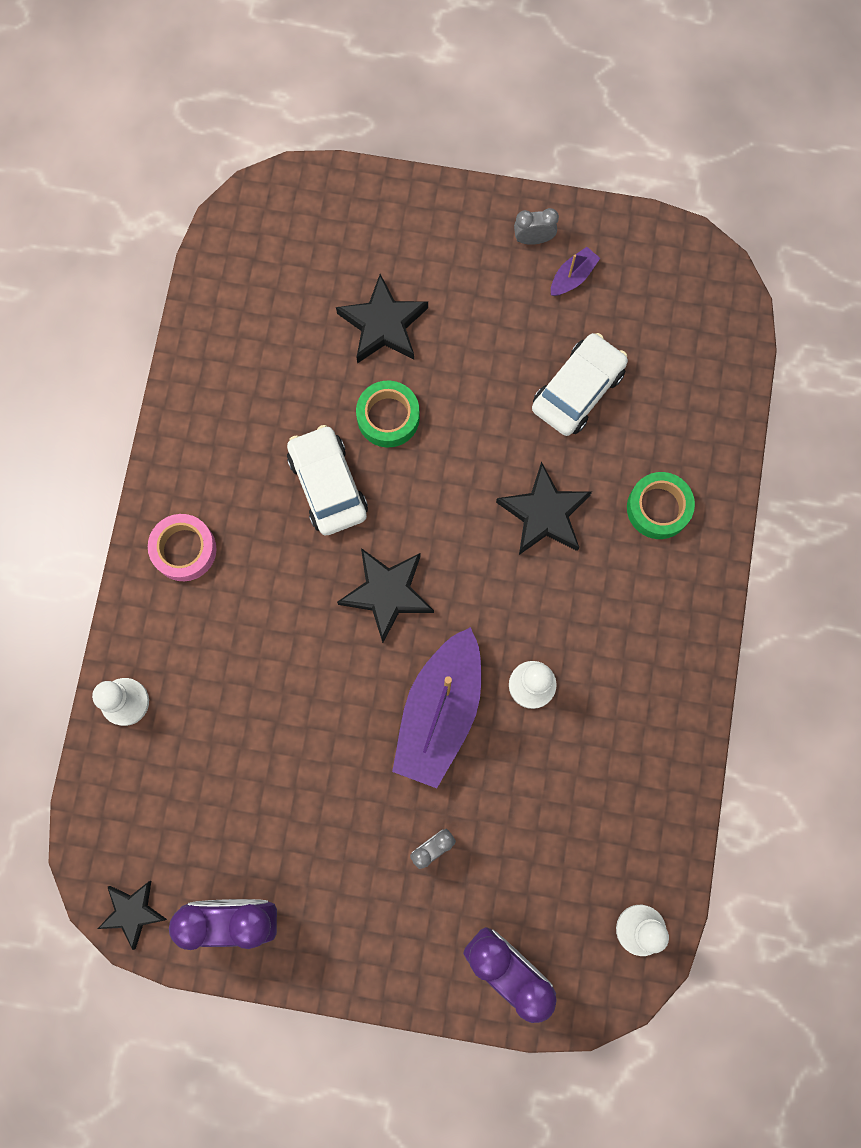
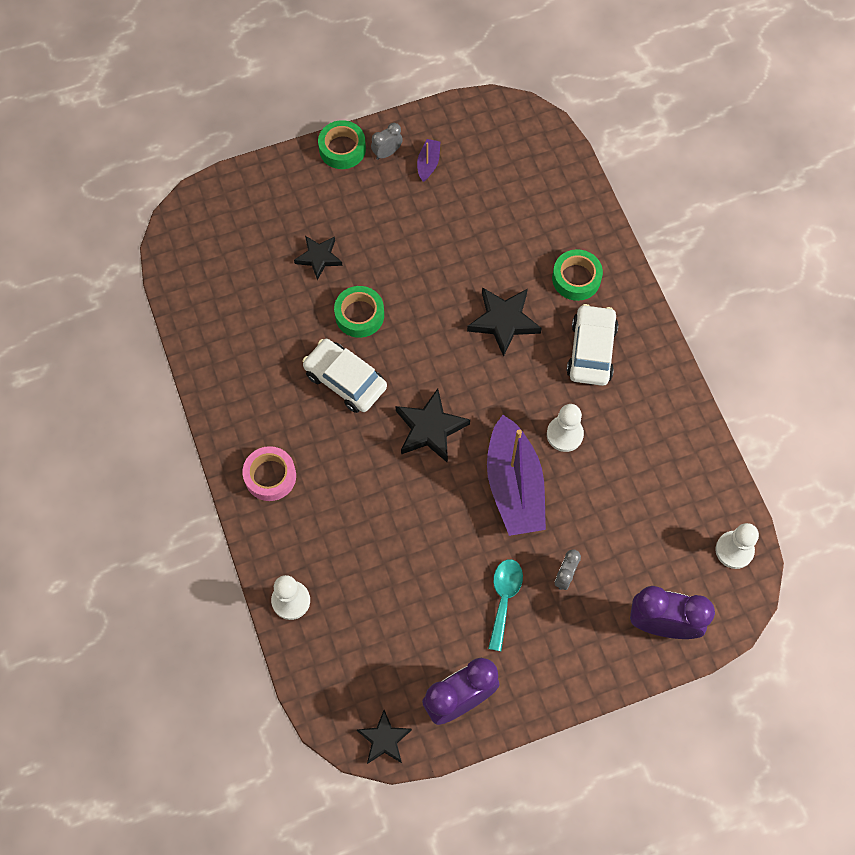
camera: 30 degrees left, 10 degrees down
black star [336,274,428,363] -> black star [294,236,343,280], size x0.66
white car [532,333,628,436] -> white car moved to [566,304,618,386]
none -> green tape [318,120,366,169]
none -> turquoise spoon [488,559,523,651]

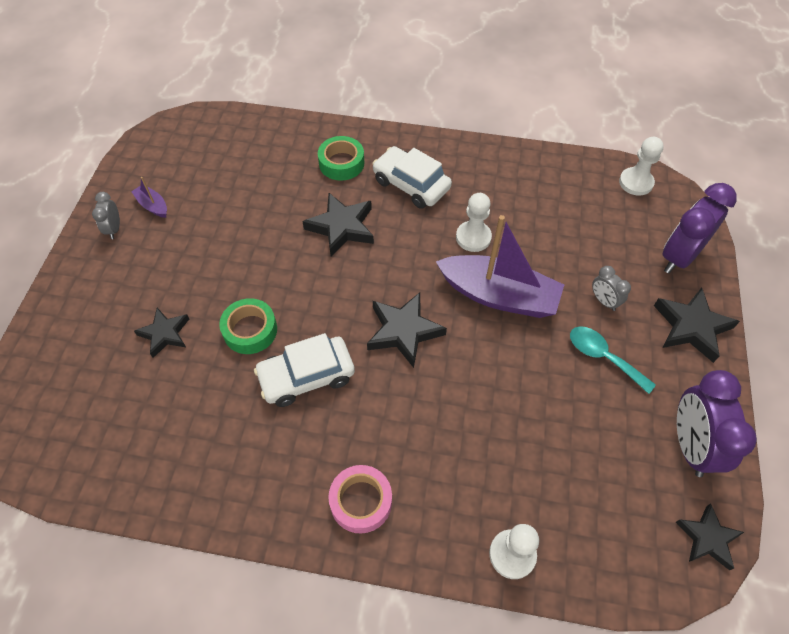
camera: 60 degrees left, 10 degrees down
green tape [318,120,366,169] -> none
none -> black star [654,287,740,363]

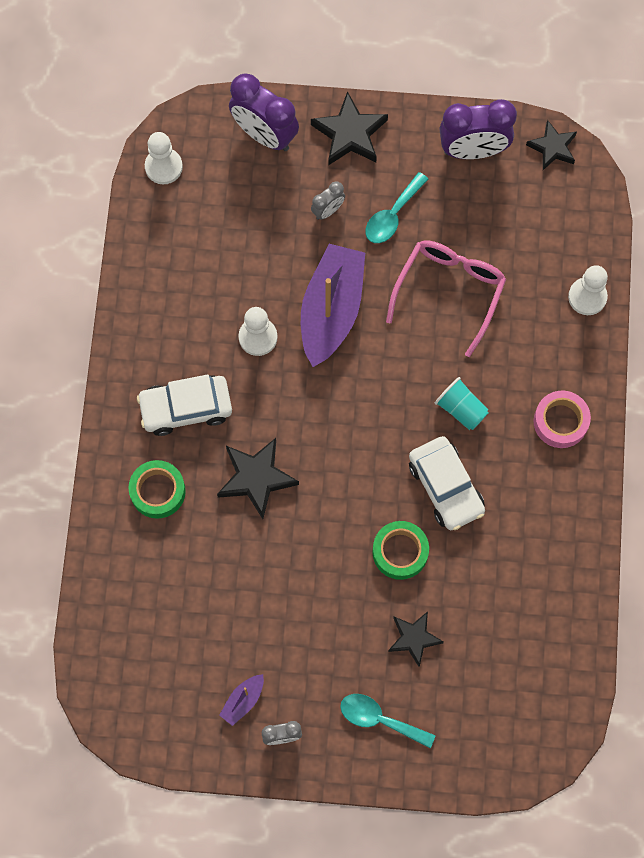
camera: 95 degrees left, 15 degrees up
black star [367,292,447,368] -> none
white car [372,146,452,209] -> white car turned 45 degrees clockwise [137,375,232,436]
none -> turquoise spoon [340,694,436,748]
none -> pink glasses [386,240,506,357]
none -> turquoise cup [435,377,488,430]

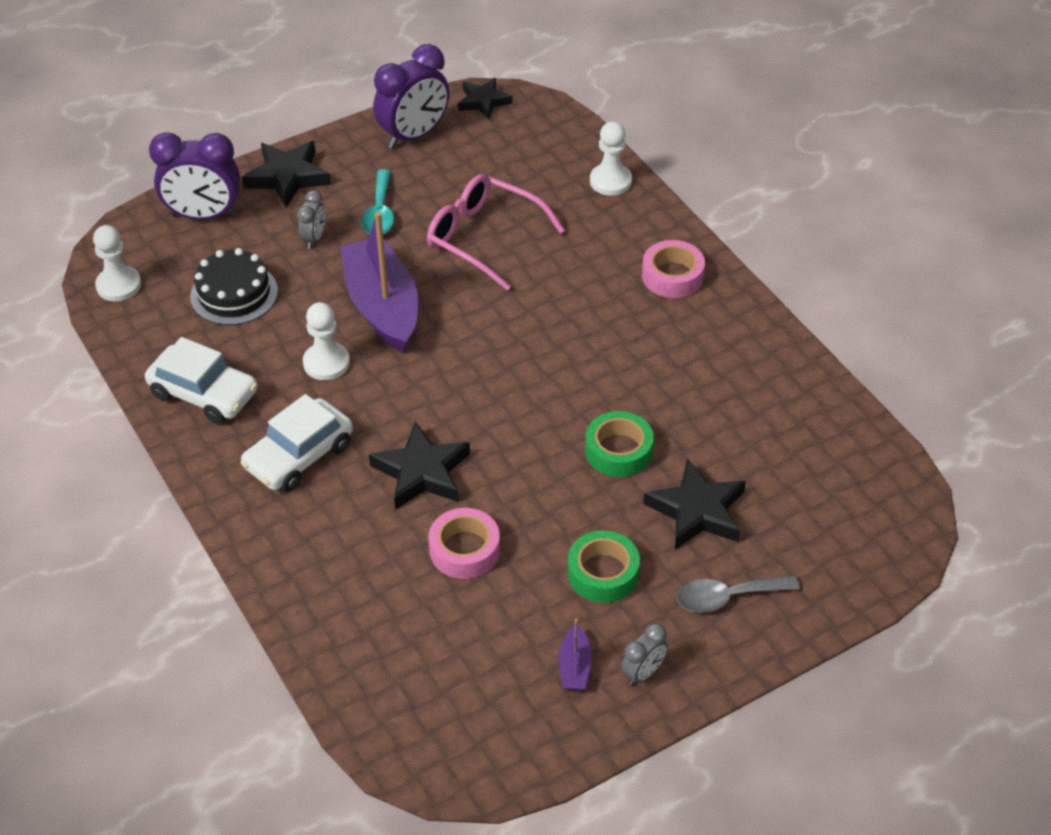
camera: 35 degrees left, 25 degrees down
green tape [129,460,186,519] -> green tape moved to [568,530,640,603]
turquoise spoon [340,694,436,748] -> grey spoon [677,575,800,612]
pink glasses [386,240,506,357] -> pink glasses turned 45 degrees counterclockwise [427,174,565,291]
black star [388,611,444,667] -> black star [644,459,746,550], size x1.50
white car [409,436,485,530] -> white car moved to [145,337,258,424]
turquoise cup [435,377,488,430] -> none
none -> black cake [190,248,278,325]
none -> pink tape [429,508,500,579]

